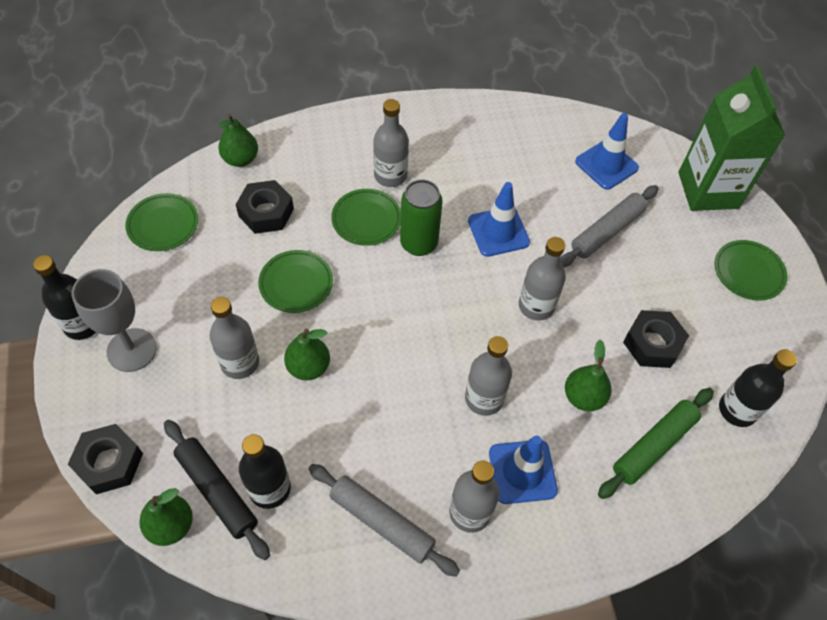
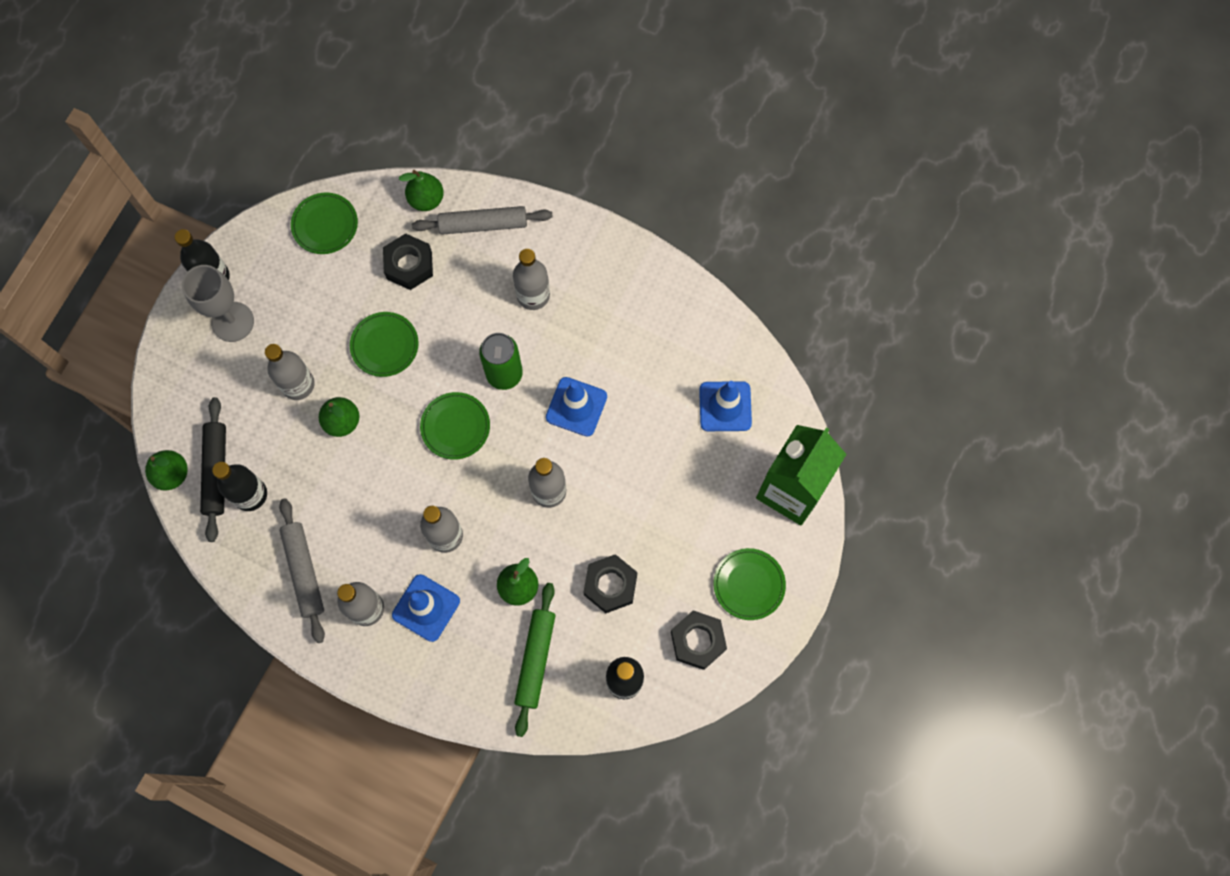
camera: 40 degrees right, 15 degrees up
black nut [68,424,143,494] -> black nut moved to [671,610,727,670]
green plate [331,189,401,246] -> green plate moved to [420,392,490,460]
grey rolling pin [560,185,659,267] -> grey rolling pin moved to [412,206,553,235]
green rolling pin [598,388,714,499] -> green rolling pin turned 75 degrees counterclockwise [514,583,555,737]

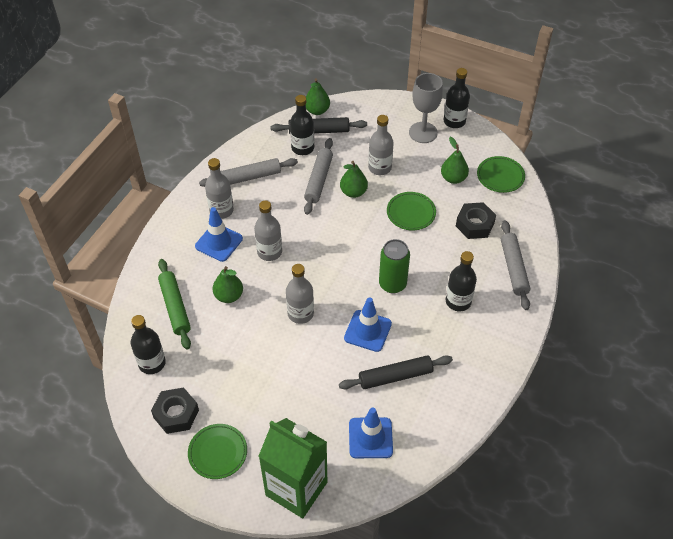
camera: 90 degrees right, 20 degrees down
green pear [399,170,444,211] -> green pear moved to [441,137,469,184]
green plate [420,392,490,460] -> none
grey bottle [513,249,550,310] -> black bottle [446,251,477,311]
green rolling pin [514,583,555,737] -> green rolling pin turned 60 degrees clockwise [158,259,191,349]
black nut [583,554,638,613] -> none
none -> grey rolling pin [304,138,333,215]
none -> black rolling pin [339,355,453,389]

